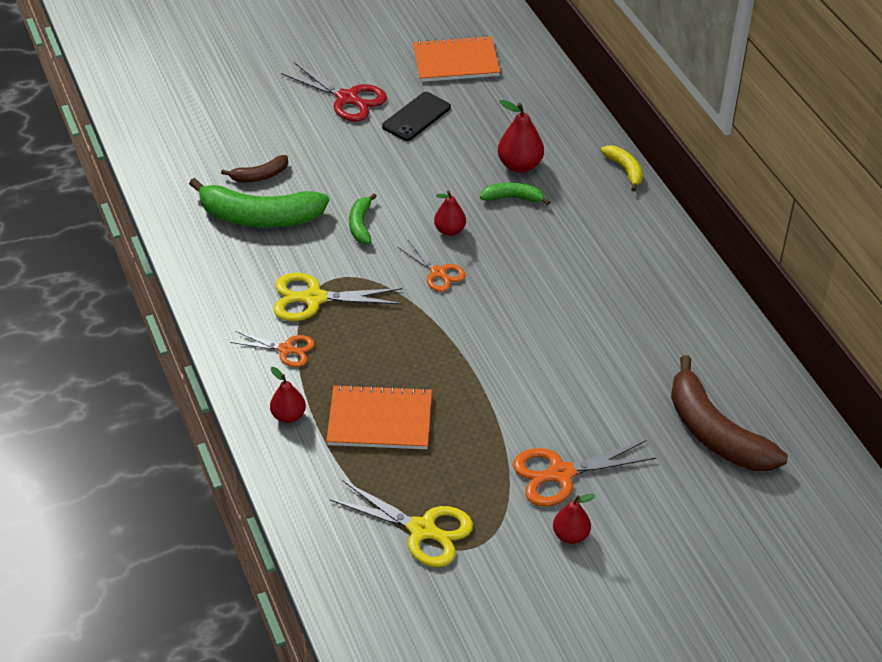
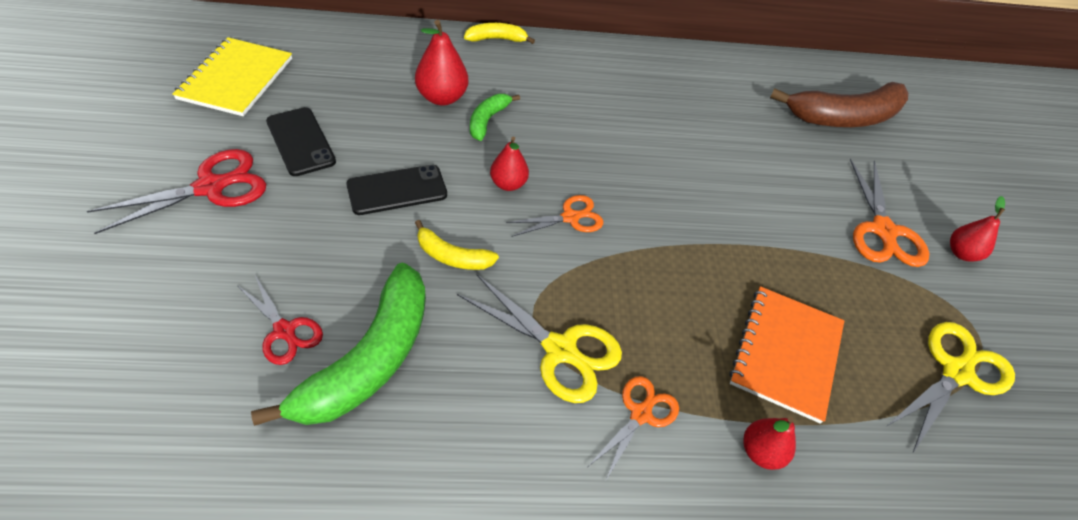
camera: 75 degrees left, 5 degrees up
brown banana [221,155,288,182] -> red scissors [237,275,323,365]
yellow scissors [273,273,402,321] -> yellow scissors turned 75 degrees counterclockwise [457,274,622,403]
green banana [349,193,377,244] -> yellow banana [415,220,499,270]
orange notebook [413,35,500,82] -> yellow notebook [172,37,292,116]
none -> black phone [346,165,447,215]

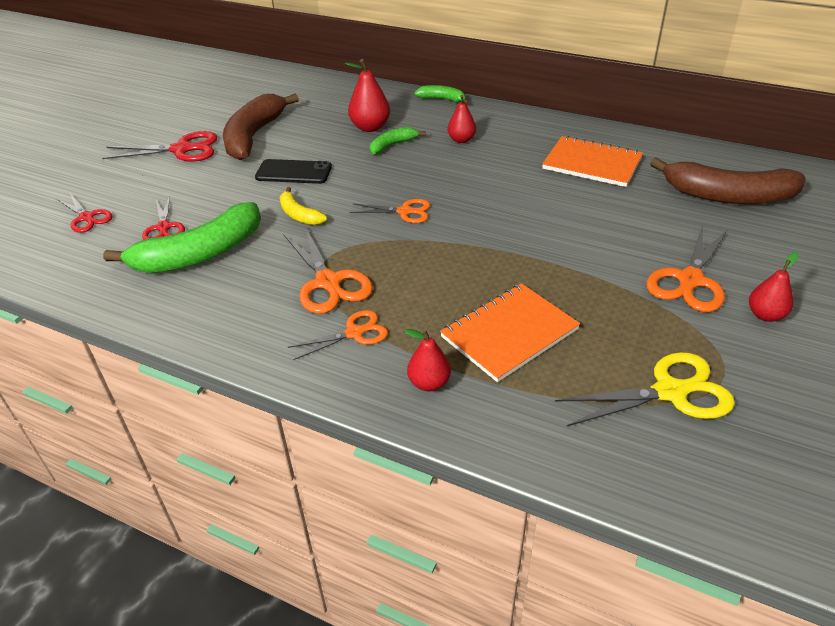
camera: 35 degrees right, 10 degrees down
yellow notebook [172,37,292,116] -> none
black phone [266,107,336,176] -> brown banana [223,94,299,160]
yellow scissors [457,274,622,403] -> orange scissors [283,227,373,314]
yellow banana [464,23,535,44] -> green banana [415,85,470,105]
red pear [490,137,529,191] -> red pear moved to [447,95,476,143]
none -> red scissors [57,194,113,233]
none -> orange notebook [542,136,643,187]

